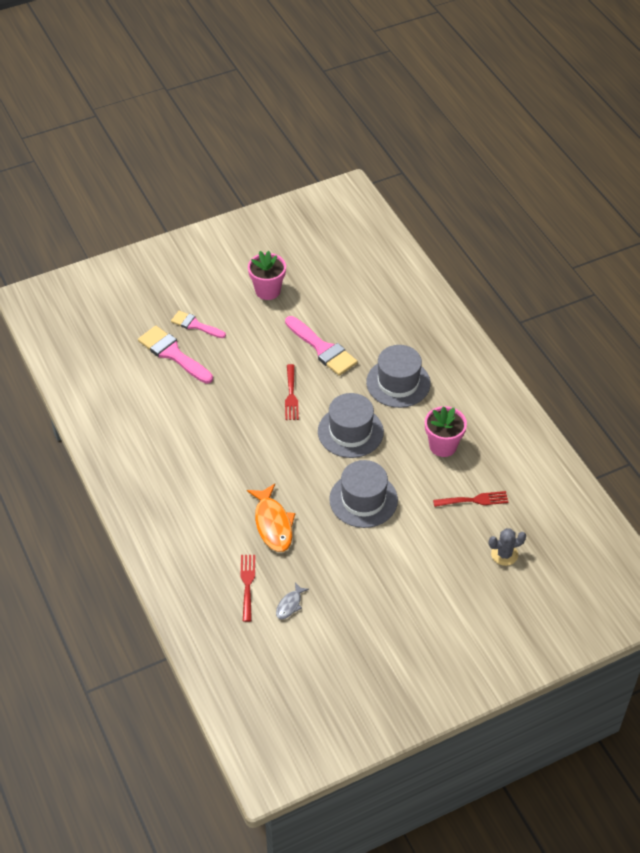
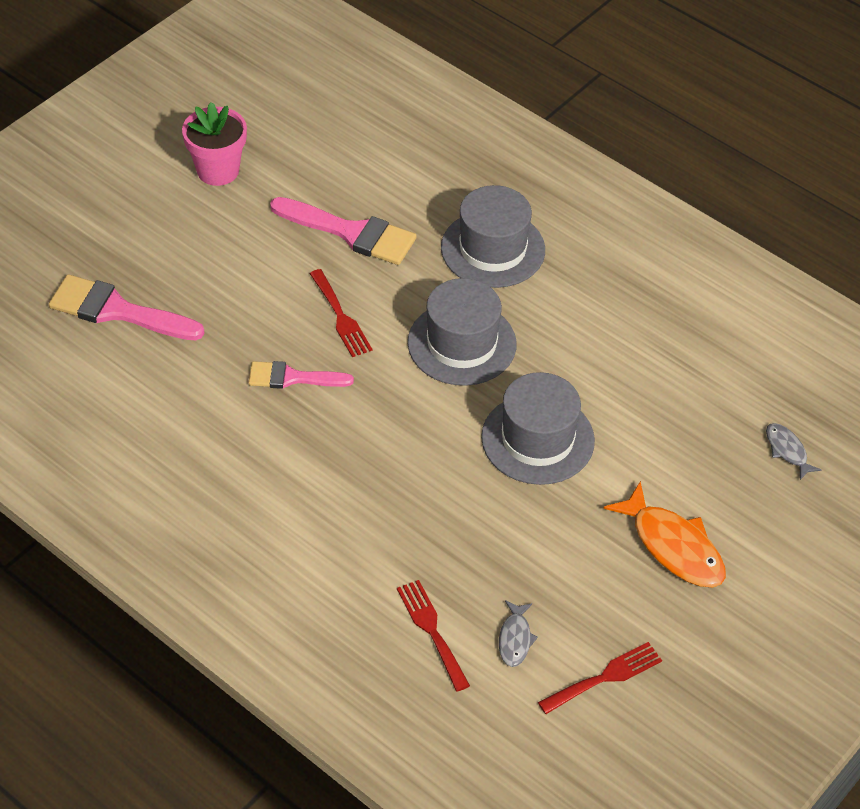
camera: 25 degrees left, 0 degrees up
pink brush [171,311,226,338] -> pink brush moved to [249,361,354,389]
orange fish [247,484,295,552] -> orange fish moved to [603,481,726,587]
pink flower pot [425,406,467,457] -> none
red fork [433,491,509,507] -> red fork moved to [538,642,662,714]
grey cactus [489,528,526,566] -> grey fish [766,423,821,480]

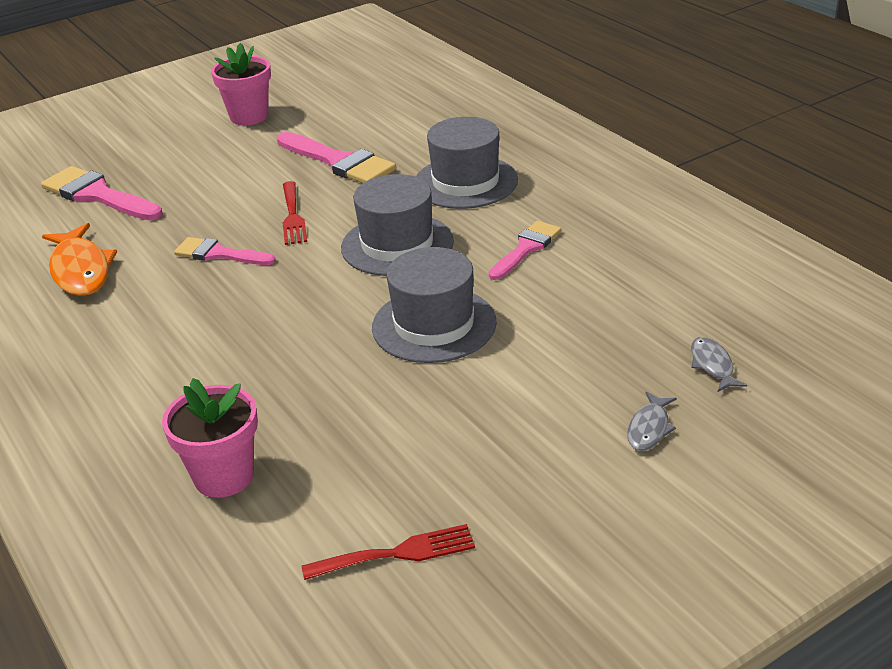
camera: 20 degrees right, 15 degrees down
red fork [397,580,470,692] -> pink flower pot [162,378,258,498]
grey fish [499,600,538,667] -> grey fish moved to [627,392,677,451]
orange fish [603,481,726,587] -> orange fish moved to [42,223,117,296]
none -> pink brush [489,221,562,280]

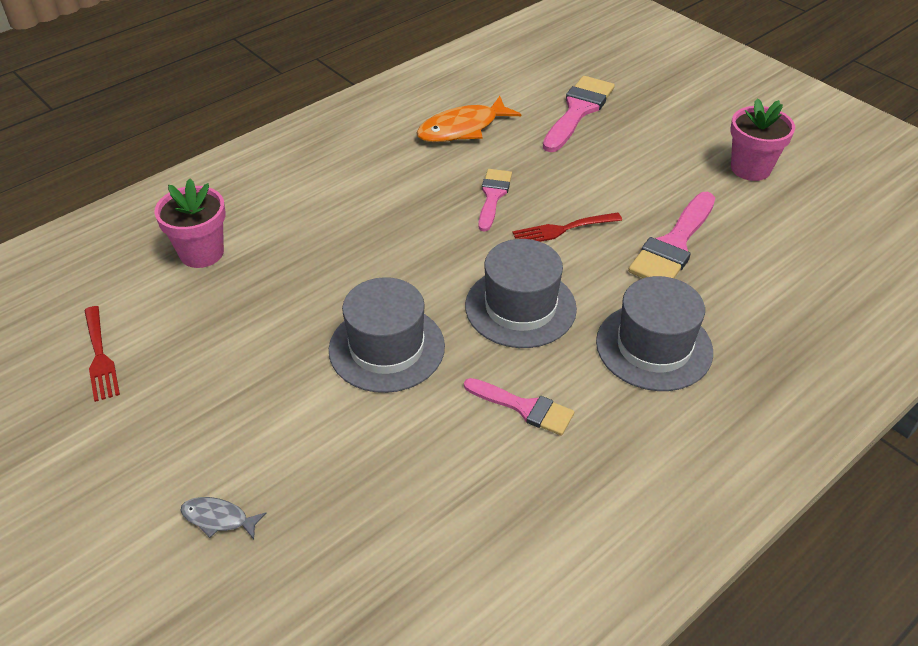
camera: 80 degrees right, 10 degrees up
grey fish [691,337,747,392] -> none

